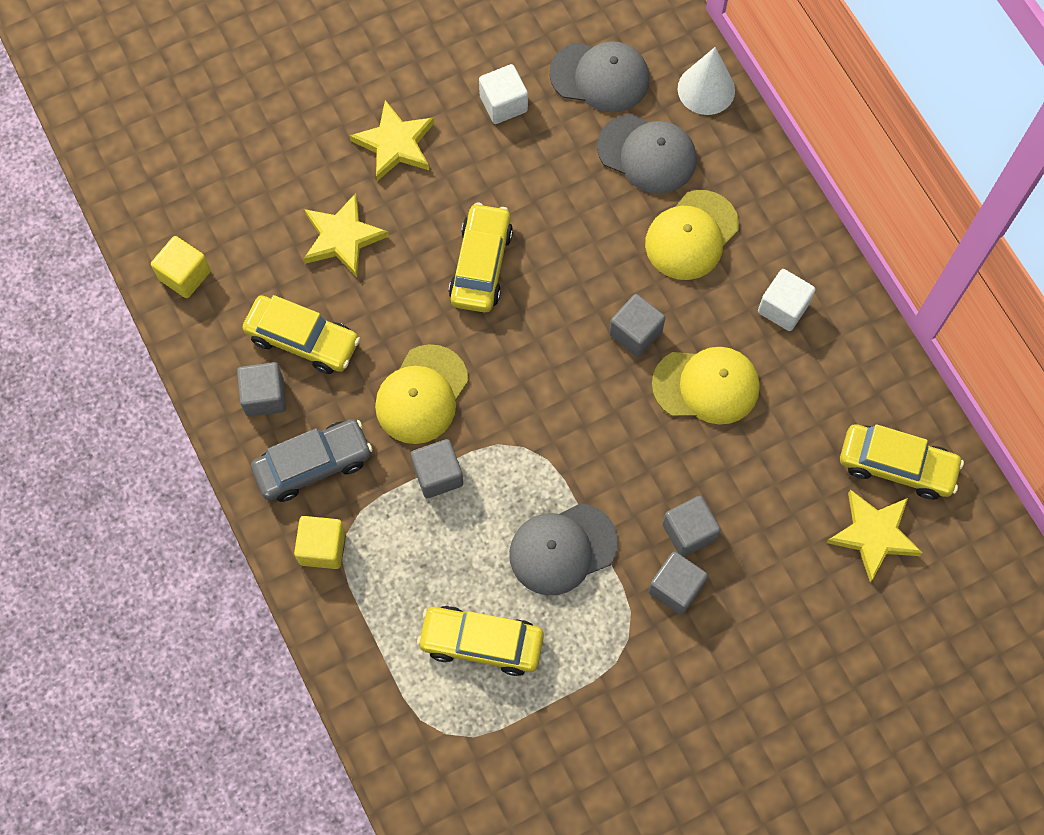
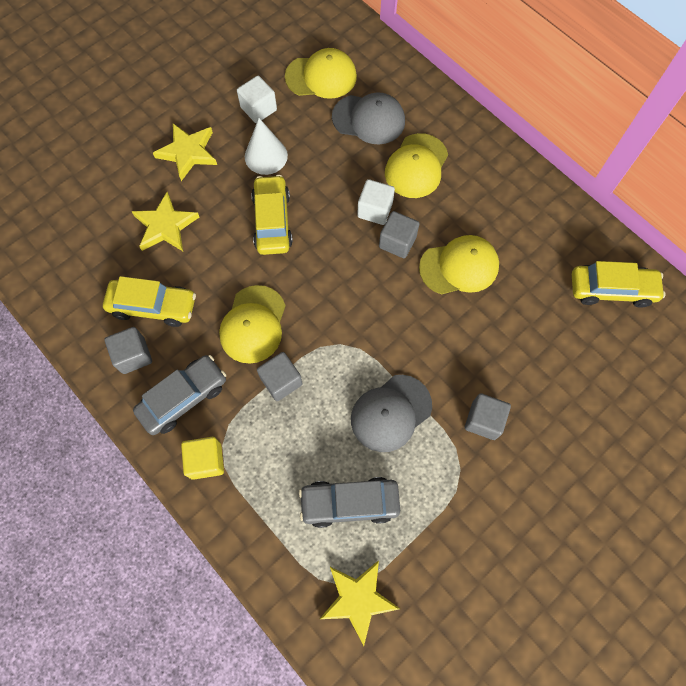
camera: 15 degrees left, 0 degrees up
yellow cube [151,236,211,298] -> none
yellow car [417,606,544,676] -> grey car [299,477,400,528]
grey cap [550,41,649,113] -> yellow cap [285,48,357,99]
grey cube [662,496,721,557] -> none
white cone [678,47,735,115] -> white cone moved to [245,118,288,175]
white cube [758,269,815,331] -> white cube moved to [357,179,395,225]
yellow star [826,490,922,582] -> yellow star moved to [320,561,400,646]

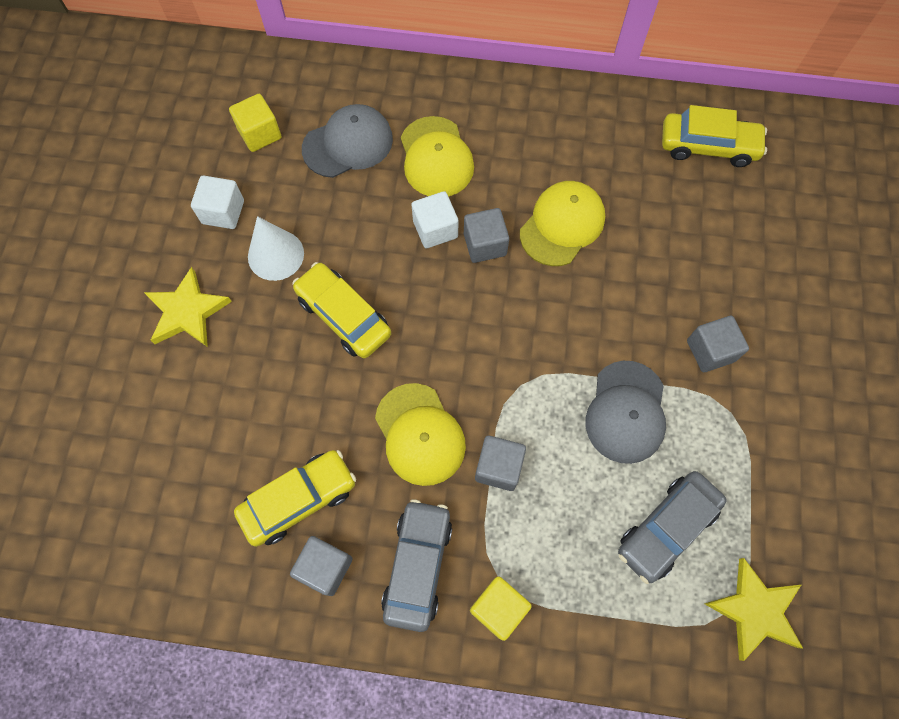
camera: 40 degrees left, 0 degrees up
yellow star [131,192,199,251] -> none
yellow cap [285,48,357,99] -> yellow cube [229,94,282,152]
yellow car [572,261,666,308] -> yellow car turned 45 degrees clockwise [662,105,767,167]

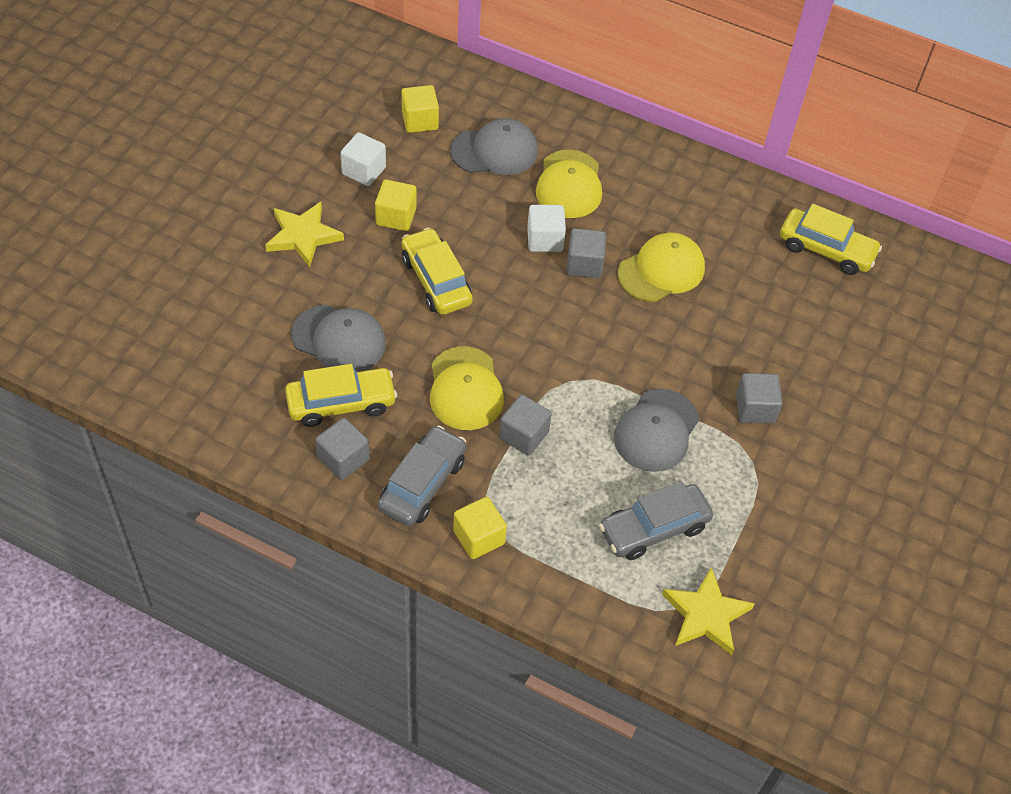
camera: 15 degrees right, 15 degrees down
white cone [248,216,304,281] -> yellow cube [375,180,417,231]
none -> grey cap [291,305,386,372]

